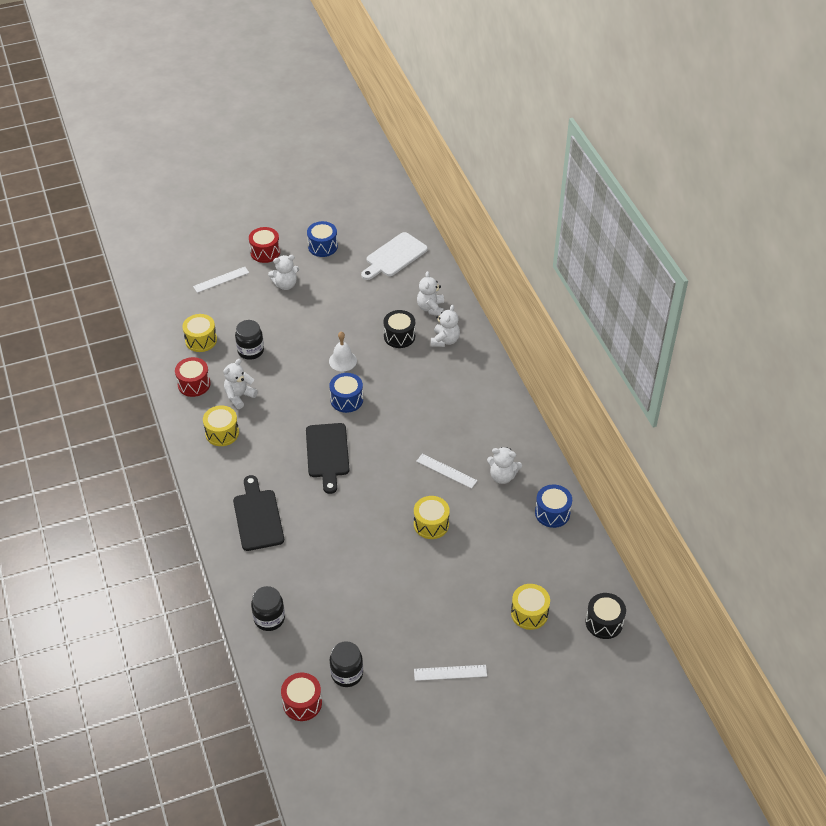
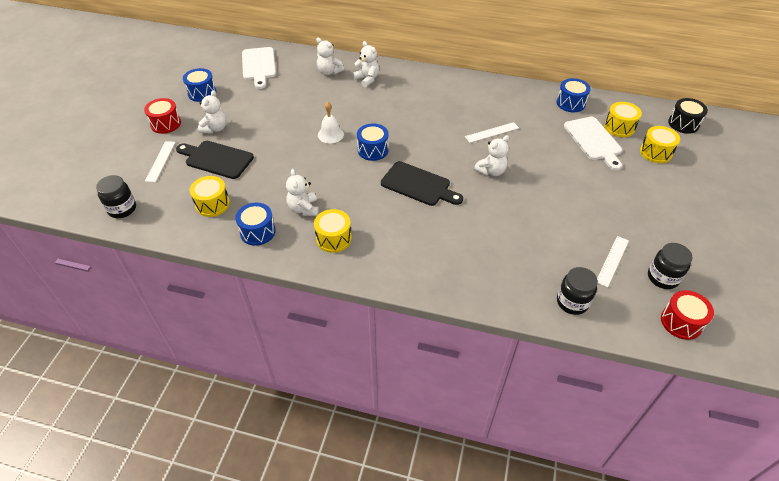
camera: 55 degrees left, 0 degrees up
red drum [175,357,210,397] -> blue drum [235,203,276,246]
black cutting board [233,475,284,551] -> black cutting board moved to [176,141,254,179]
black jar [235,320,264,360] -> black jar moved to [96,175,136,218]
black drum [384,310,415,348] -> none
yellow drum [414,496,450,539] -> yellow drum moved to [604,102,642,137]
white ruler [414,665,487,681] -> white ruler moved to [597,236,629,287]
white teddy bear [487,447,522,484] -> white teddy bear moved to [474,135,509,176]
none -> white cutting board [564,116,622,170]

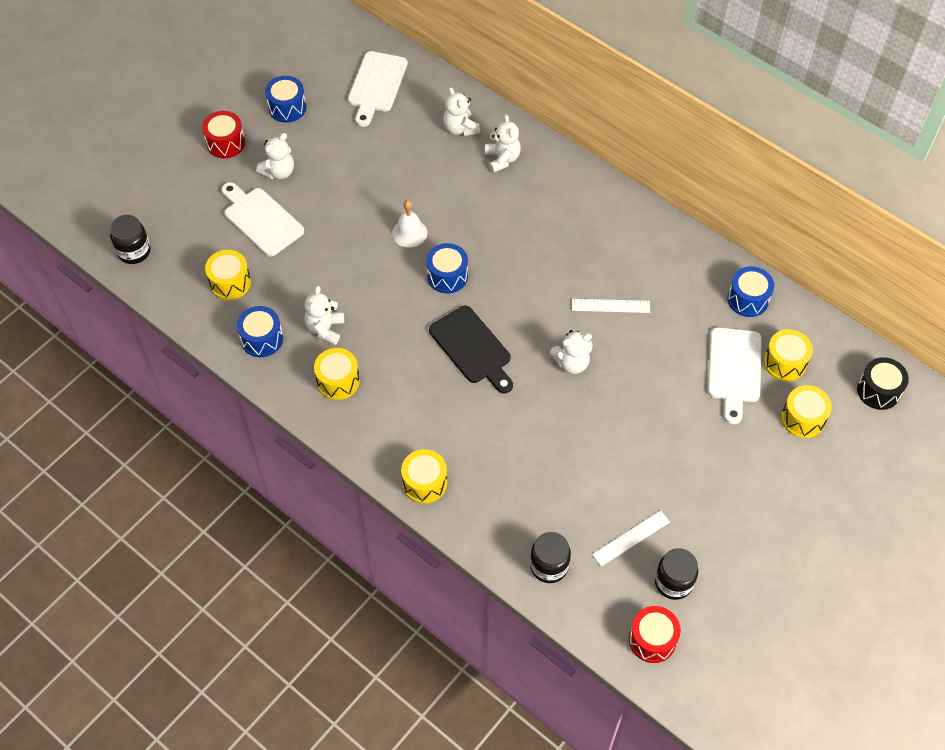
camera: 25 degrees right, 10 degrees up
white ruler [145,141,175,182] -> none
black cutting board [176,141,254,179] -> white cutting board [221,182,304,257]
none -> yellow drum [401,449,447,504]

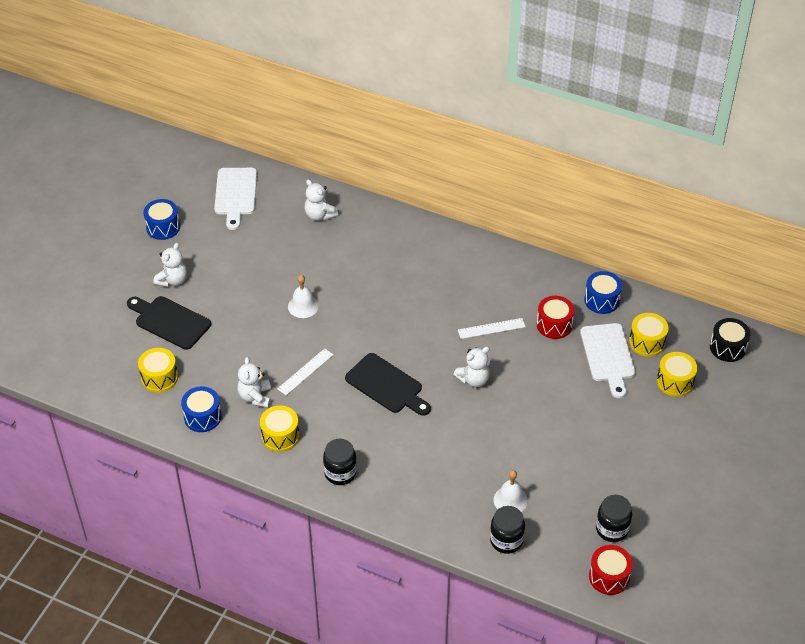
camera: 15 degrees left, 10 degrees down
black jar [110,215,151,264] -> black jar moved to [323,439,357,485]
red drum [202,111,245,158] -> red drum moved to [537,296,574,339]
white cutting board [221,182,304,257] -> black cutting board [127,296,211,350]
yellow drum [401,449,447,504] -> none
blue drum [426,243,468,293] -> none
white teddy bear [485,114,521,173] -> none
white ruler [592,511,670,567] -> white ruler moved to [277,348,333,395]
none -> white bell [494,470,528,512]

